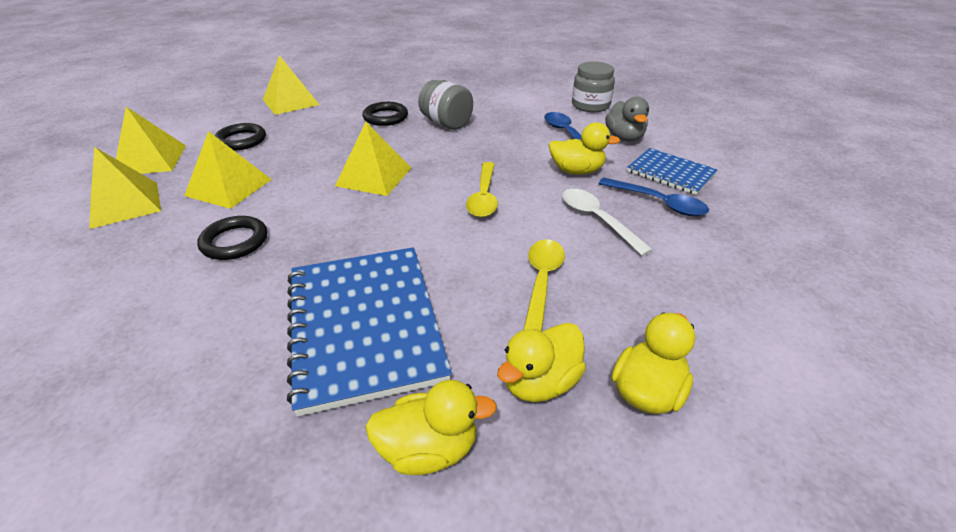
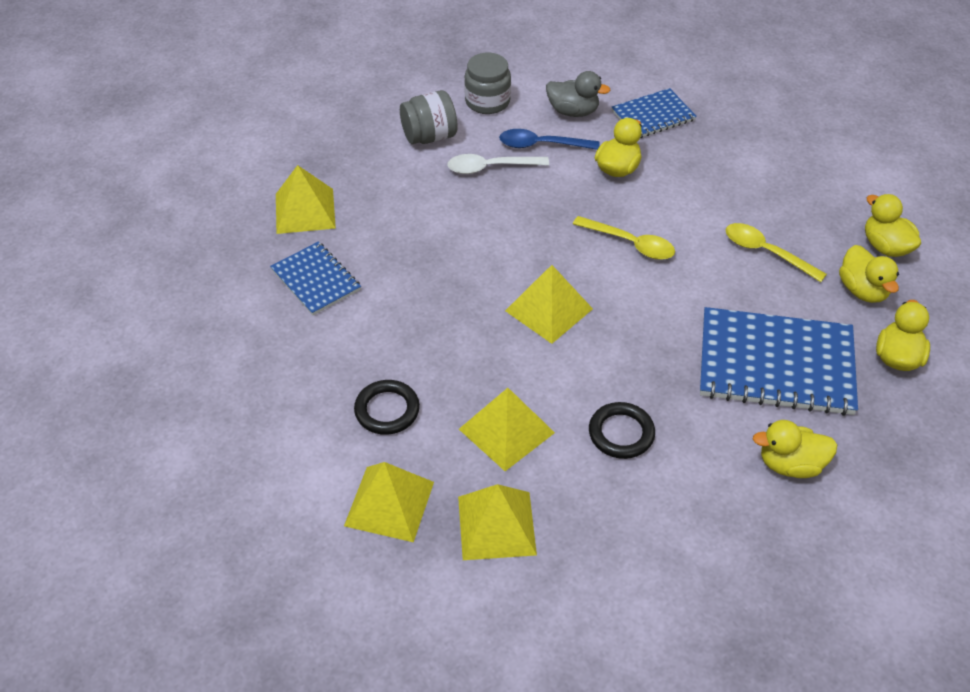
camera: 65 degrees left, 10 degrees up
yellow pyramid [263,55,319,115] -> yellow pyramid moved to [276,165,336,234]
black ring [362,102,408,126] -> none
grey jar [418,80,473,130] -> grey jar moved to [400,90,458,144]
white spoon [562,189,653,256] -> white spoon moved to [447,154,549,174]
blue spoon [599,178,709,216] -> none
none -> blue notebook [270,242,361,315]
none -> yellow duck [753,420,837,478]

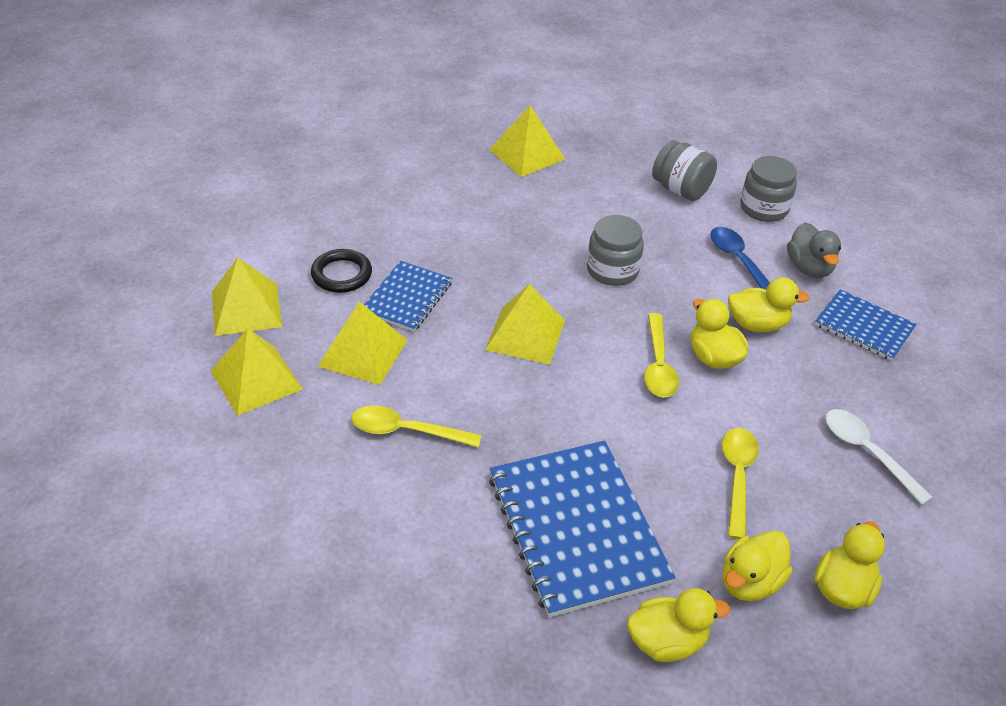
camera: 60 degrees right, 5 degrees down
blue notebook [270,242,361,315] -> blue notebook moved to [364,261,452,332]
white spoon [447,154,549,174] -> white spoon moved to [825,409,933,505]
black ring [589,402,655,459] -> yellow spoon [352,405,482,447]
yellow duck [753,420,837,478] -> yellow duck moved to [691,299,748,369]
none -> grey jar [587,215,644,286]

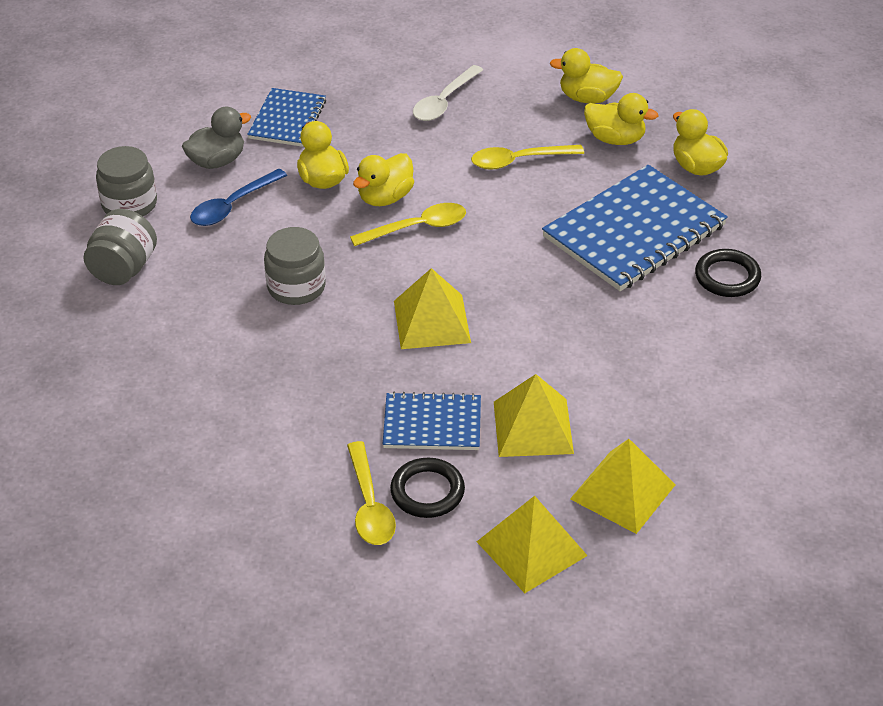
camera: 110 degrees left, 0 degrees up
yellow spoon [352,405,482,447] -> yellow spoon moved to [347,441,396,545]
yellow pyramid [489,105,565,177] -> none
none -> black ring [695,249,761,297]

